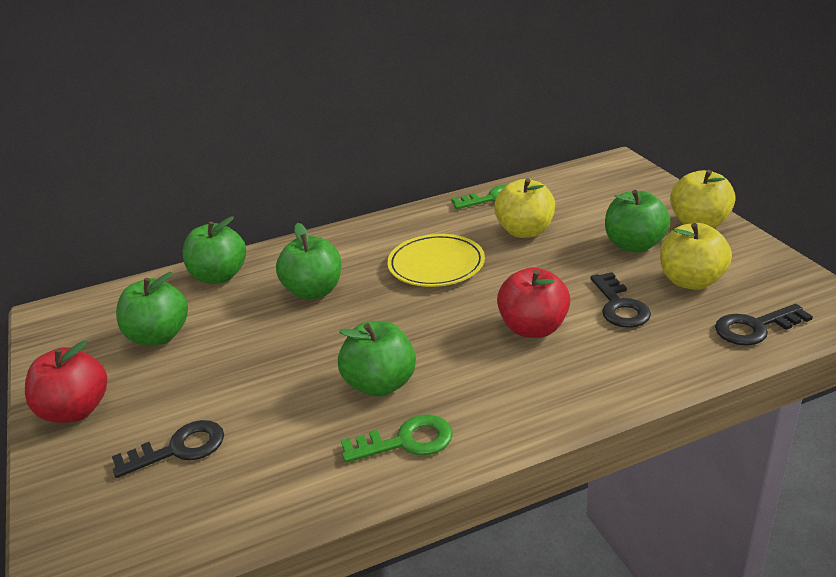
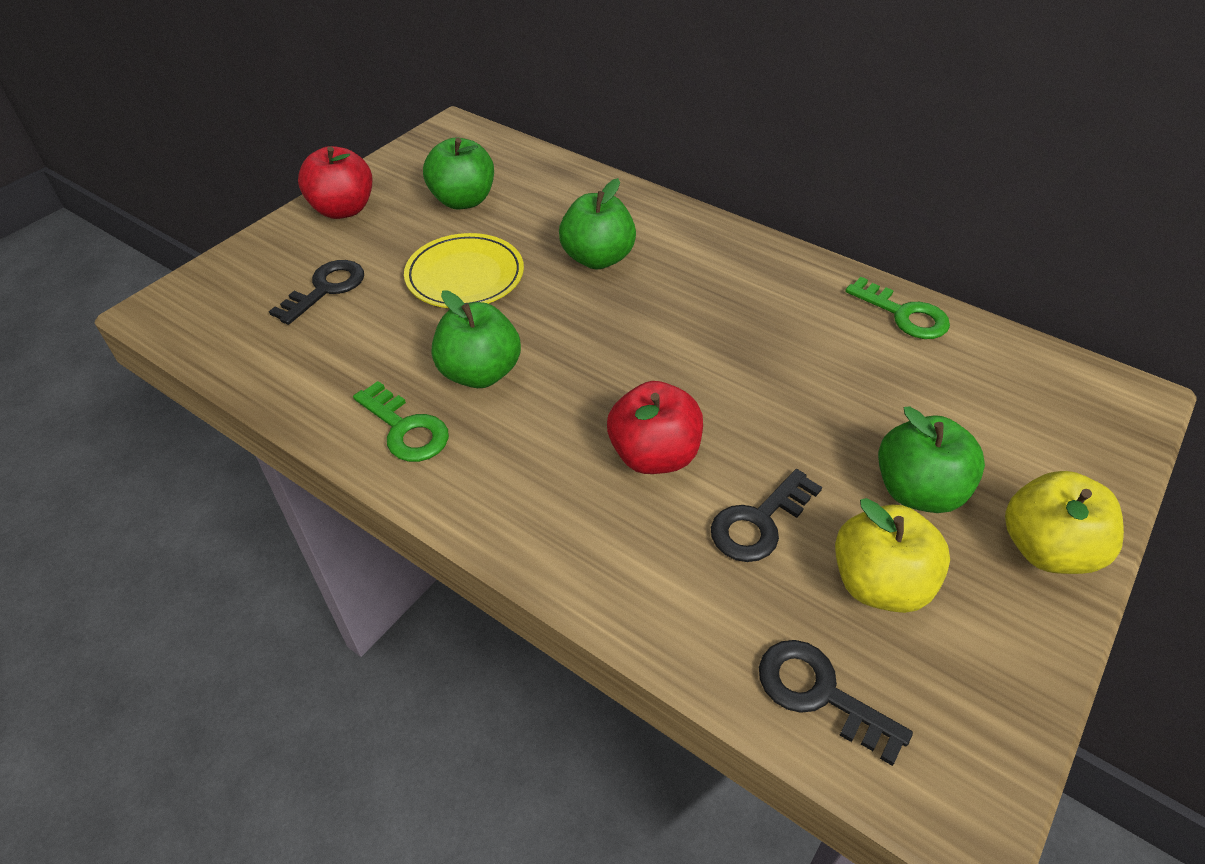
camera: 55 degrees right, 15 degrees up
black key [112,420,224,478] -> black key turned 90 degrees counterclockwise [269,260,364,325]
green apple [183,216,246,284] -> none
yellow plate [387,234,485,287] -> yellow plate moved to [404,233,524,308]
yellow apple [494,178,555,238] -> none

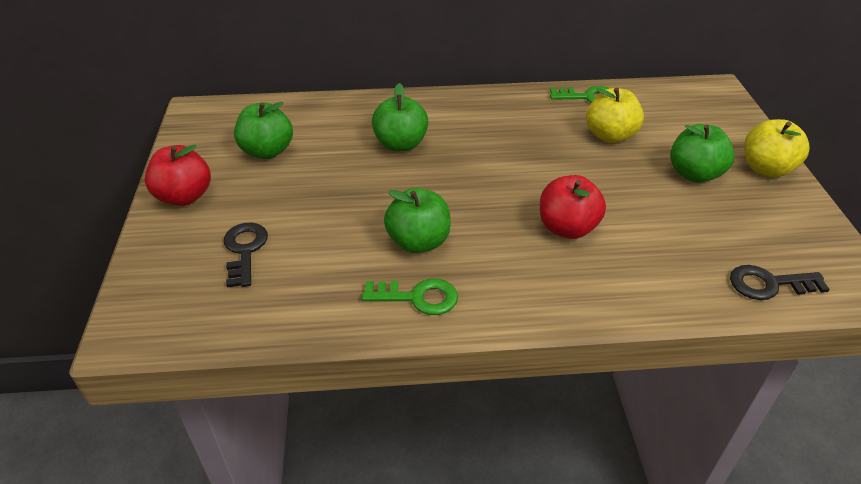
camera: 40 degrees left, 5 degrees down
yellow plate [404,233,524,308] -> none
black key [711,469,822,562] -> none
yellow apple [835,498,950,613] -> yellow apple moved to [586,88,644,143]

